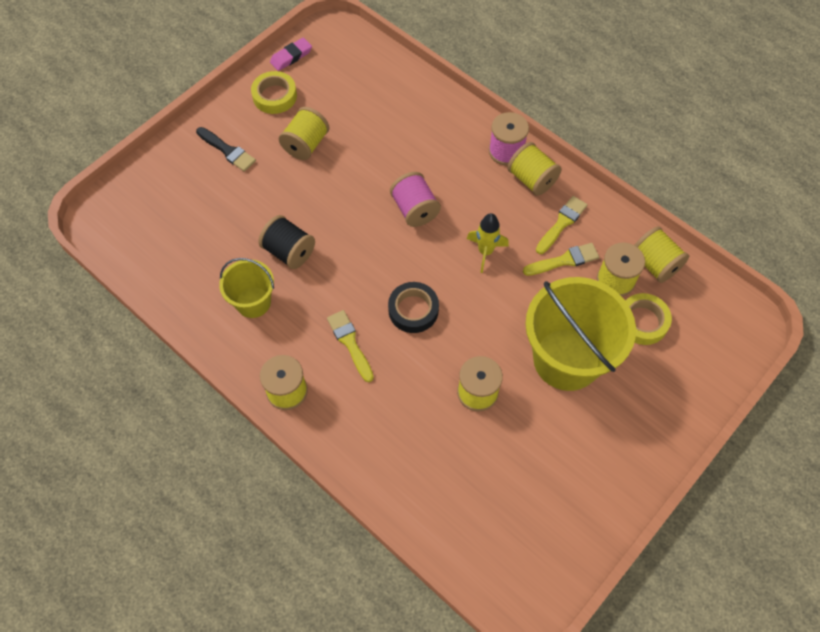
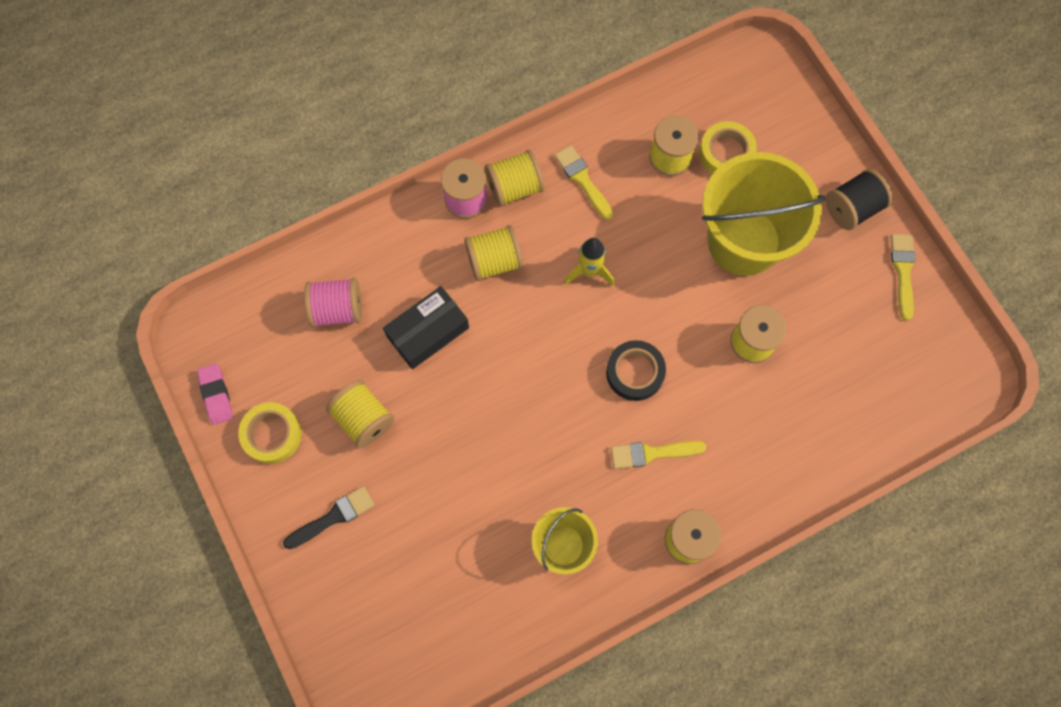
camera: 70 degrees left, 10 degrees up
black spool [258,215,315,269] -> black spool moved to [826,169,893,230]
pink spool [390,172,441,227] -> pink spool moved to [304,277,362,327]
yellow brush [523,243,599,276] -> yellow brush moved to [891,234,916,321]
yellow spool [635,226,689,283] -> yellow spool moved to [464,225,523,281]
none -> black box [383,286,469,369]

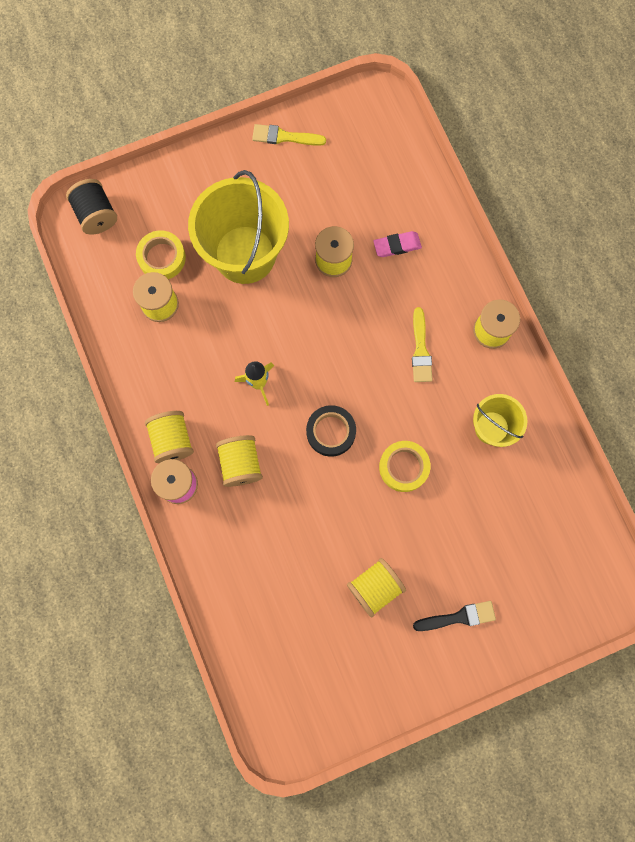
camera: 85 degrees left, 5 degrees up
pink eraser [197,364,233,425] -> pink eraser moved to [373,231,422,257]
yellow tape [238,402,302,464] -> yellow tape moved to [379,441,431,492]
black brush [283,486,374,549] -> black brush turned 105 degrees clockwise [413,601,496,631]
pink spool [304,277,362,327] -> none
black box [383,286,469,369] -> none
yellow brush [554,145,614,220] -> none
black tape [606,340,666,401] -> black tape moved to [306,405,356,457]
black spool [826,169,893,230] -> black spool moved to [66,179,117,235]

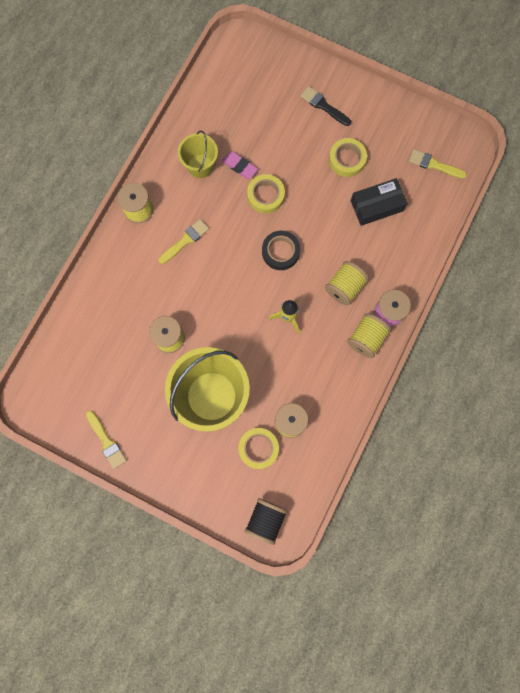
camera: 130 degrees left, 0 degrees up
yellow spool [347,558,406,617] -> yellow tape [329,138,367,177]
pink eraser [373,231,422,257] -> pink eraser moved to [222,151,258,179]
none -> black box [351,178,408,226]
none -> yellow brush [409,149,467,179]

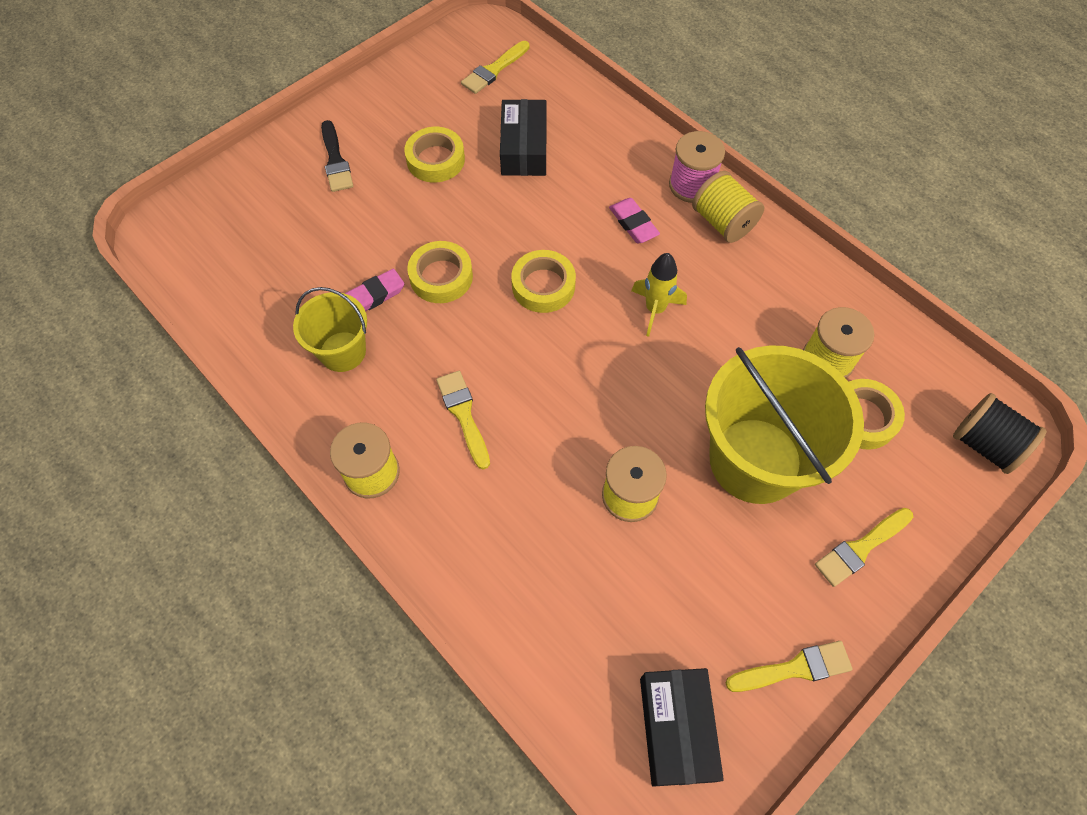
camera: 70 degrees left, 15 degrees down
black tape [262,231,300,270] -> yellow tape [511,250,576,313]
black brush [301,86,351,126] -> black brush turned 75 degrees counterclockwise [321,120,353,192]
yellow spool [325,261,369,306] -> pink eraser [609,198,660,243]
none -> black box [640,668,724,787]
none -> yellow brush [815,508,913,587]

